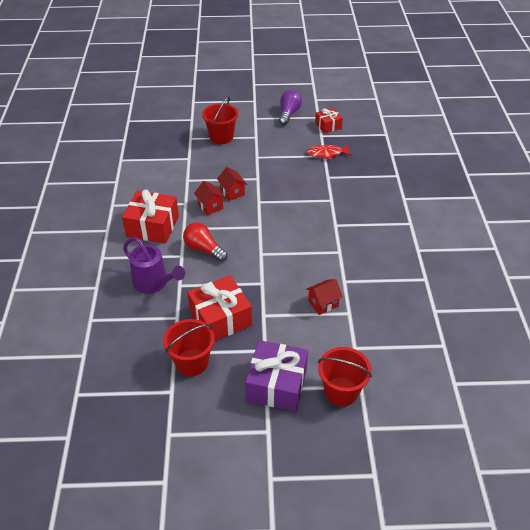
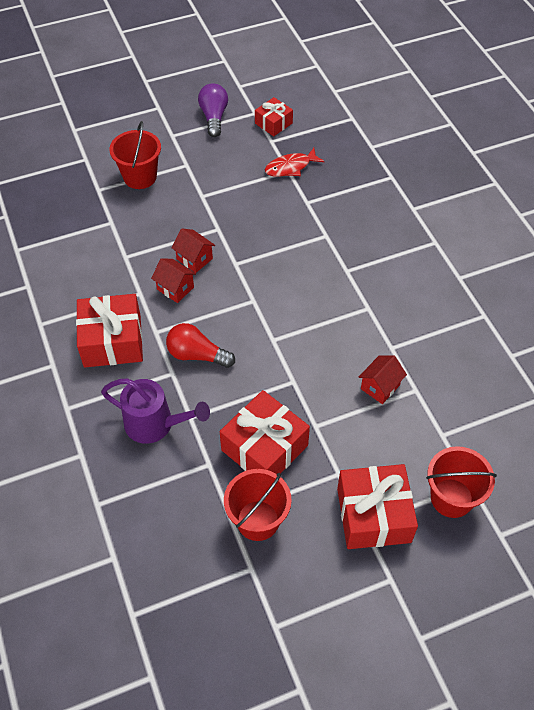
camera: 20 degrees left, 10 degrees up
purple gift [245,340,308,412] -> red gift [337,464,418,549]

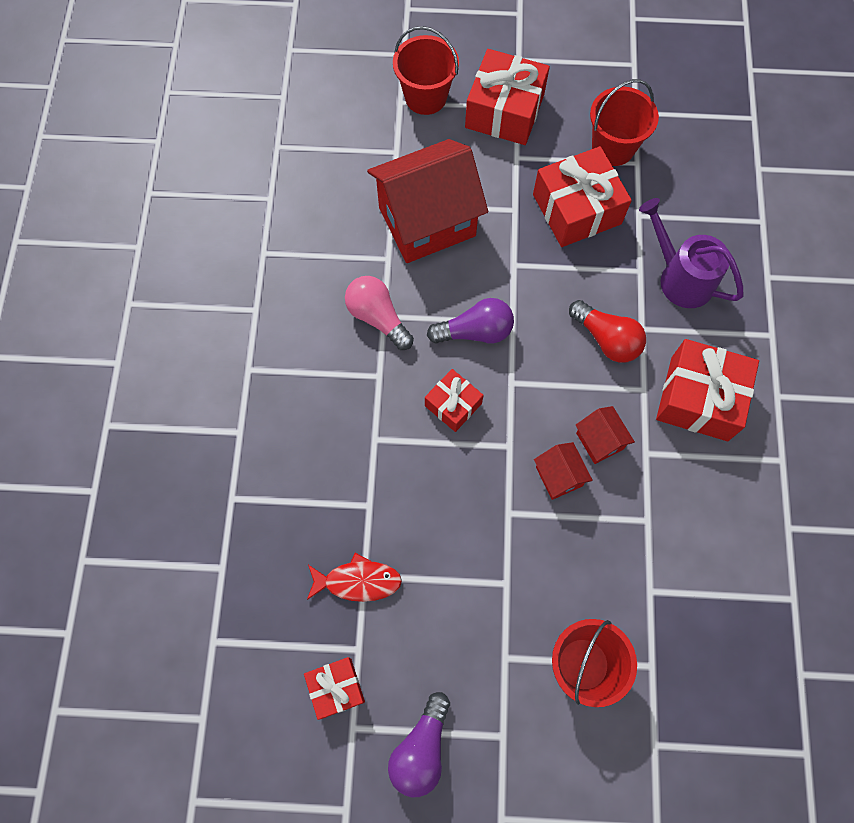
camera: 155 degrees left, 15 degrees up
red house [359,355,407,404] -> red house [367,139,488,263], size x2.26
none -> pink light bulb [345,276,414,350]
none -> red gift [425,369,484,432]
none -> purple light bulb [427,298,514,344]

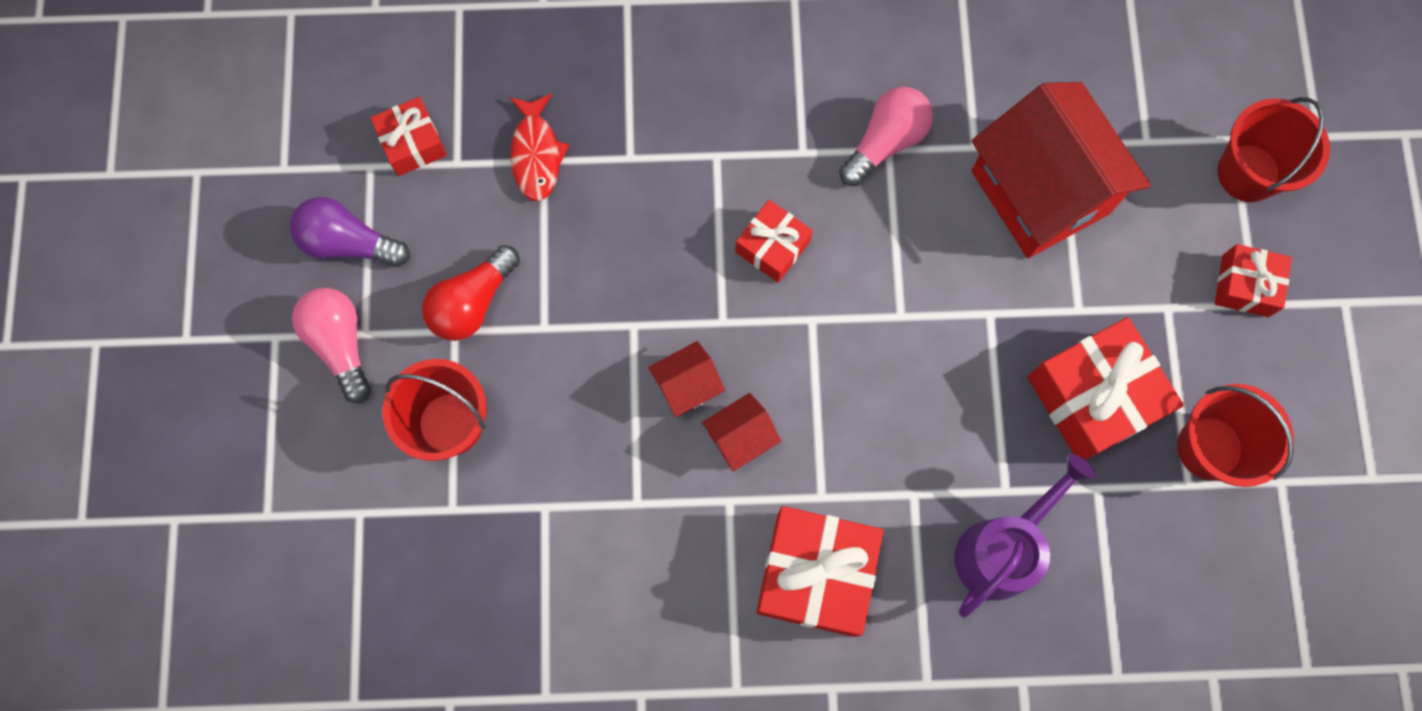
camera: 85 degrees right, 5 degrees up
purple light bulb [427,298,514,344] -> none
red gift [465,49,550,145] -> red gift [1215,244,1292,317], size x0.57
red light bulb [569,300,646,363] -> red light bulb moved to [422,245,520,341]
none -> pink light bulb [292,288,371,403]

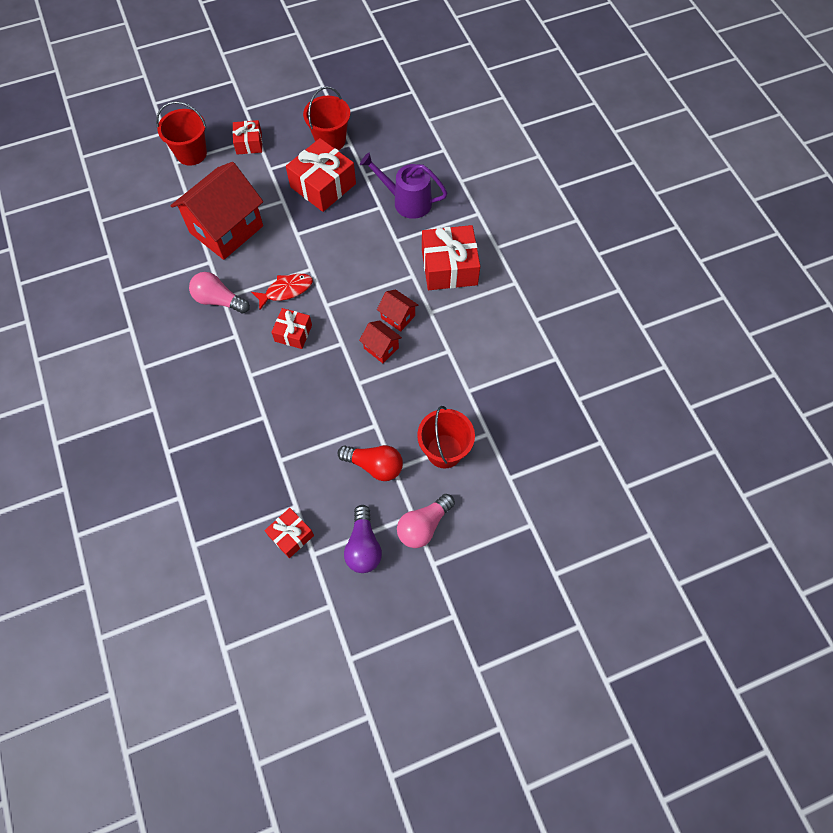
camera: 110 degrees left, 10 degrees down
red fish [509,93,569,201] -> red fish moved to [251,274,313,310]

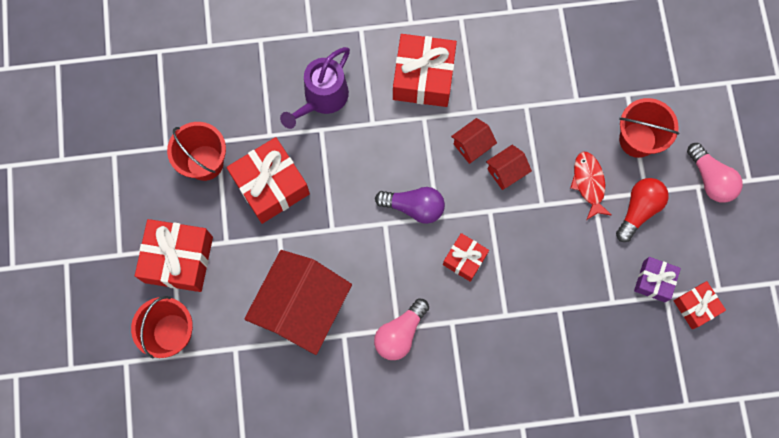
camera: 75 degrees left, 10 degrees up
red house [171,162,263,260] -> red house turned 60 degrees clockwise [244,250,352,355]
red gift [232,120,262,155] -> red gift [135,219,213,292], size x1.77
red fish [251,274,313,310] -> red fish moved to [571,152,612,220]
purple light bulb [344,505,382,573] -> purple light bulb moved to [375,187,445,224]
none -> purple gift [634,257,681,302]

